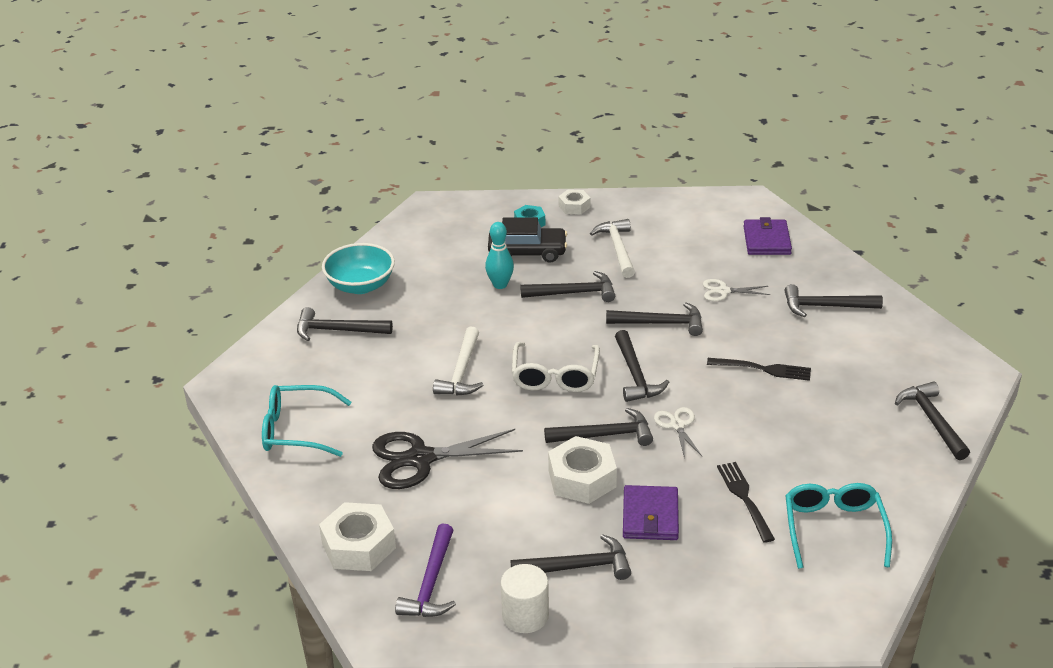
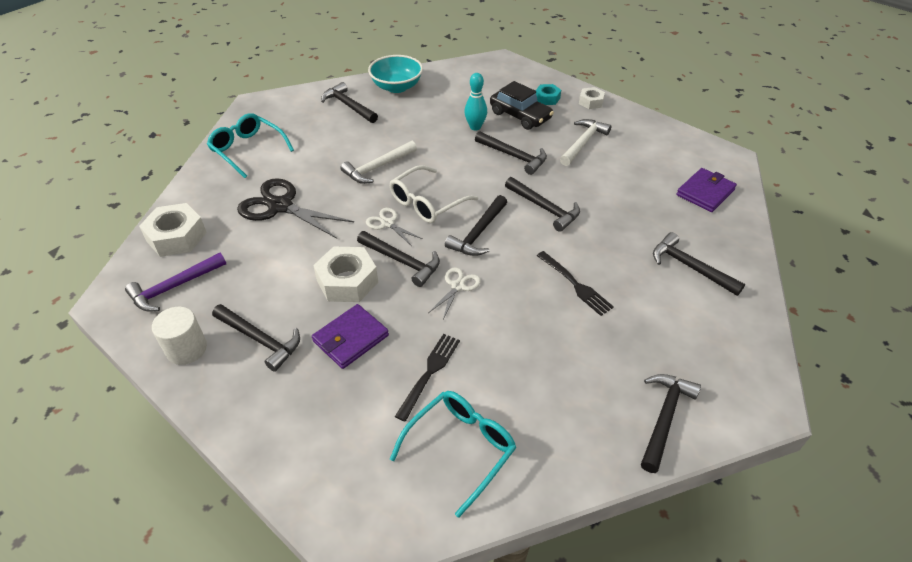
camera: 40 degrees right, 10 degrees up
white scissors [703,279,770,302] -> white scissors moved to [366,208,423,246]

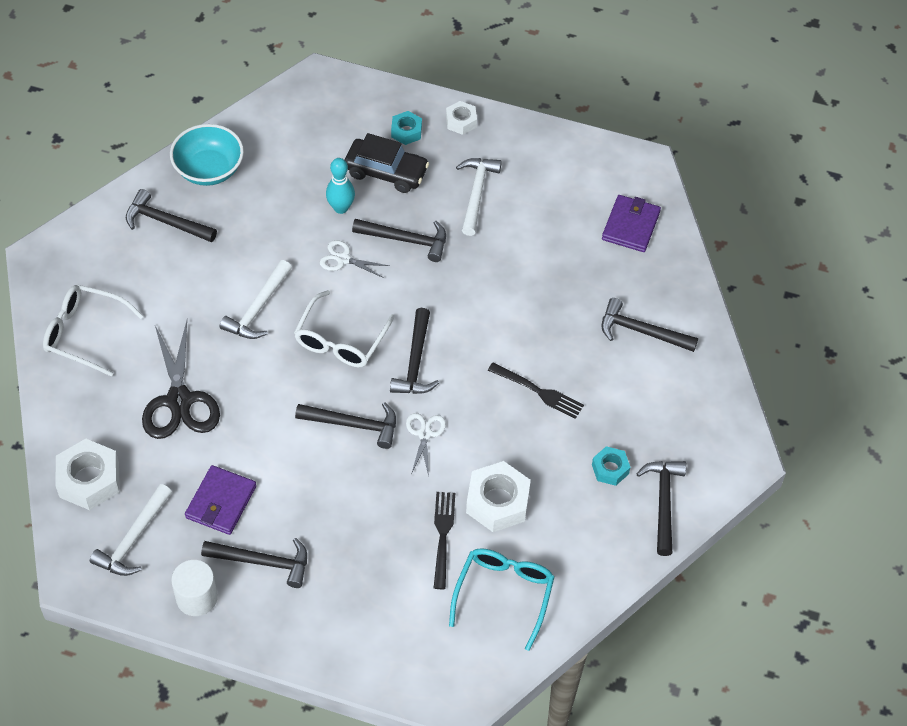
camera: 25 degrees left, 10 degrees up
purple hammer [125,252,226,312] -> white hammer [90,484,172,576]
turquoise glasses [207,113,294,178] -> white glasses [43,285,144,377]
black scissors [237,178,354,239] -> black scissors turned 105 degrees counterclockwise [142,321,220,439]
purple wallet [312,304,389,369] -> purple wallet moved to [185,465,256,535]
white nut [313,246,378,302] -> white nut moved to [466,461,531,532]
white scissors [366,208,423,246] -> white scissors moved to [320,240,390,278]
black hammer [505,177,580,232] -> none
none -> turquoise nut [592,446,630,486]

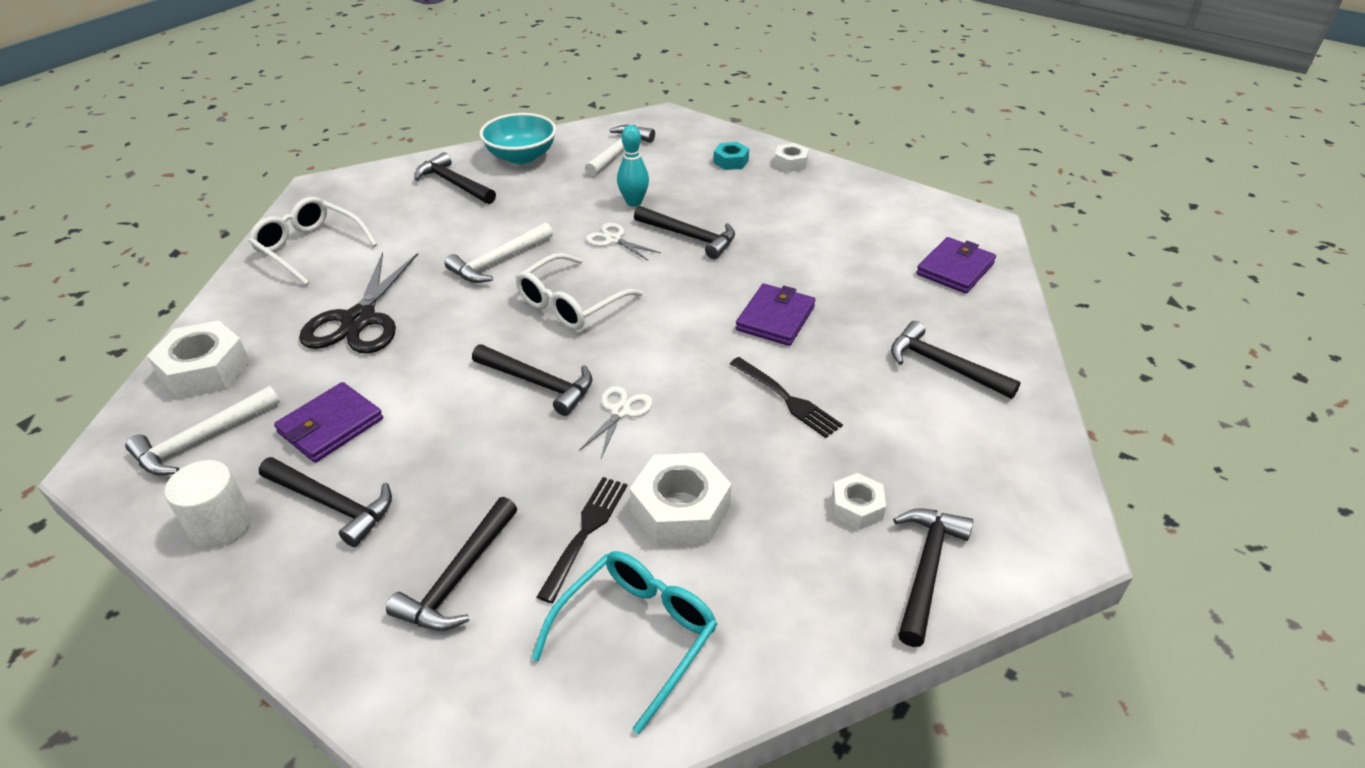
camera: 20 degrees right, 15 degrees down
black car [344,133,429,193] -> none
black hammer [390,308,439,394] -> black hammer moved to [386,497,517,631]
white hammer [456,158,502,236] -> white hammer moved to [585,125,655,177]
turquoise nut [592,446,630,486] -> white nut [832,473,886,530]
none -> purple wallet [736,284,816,346]

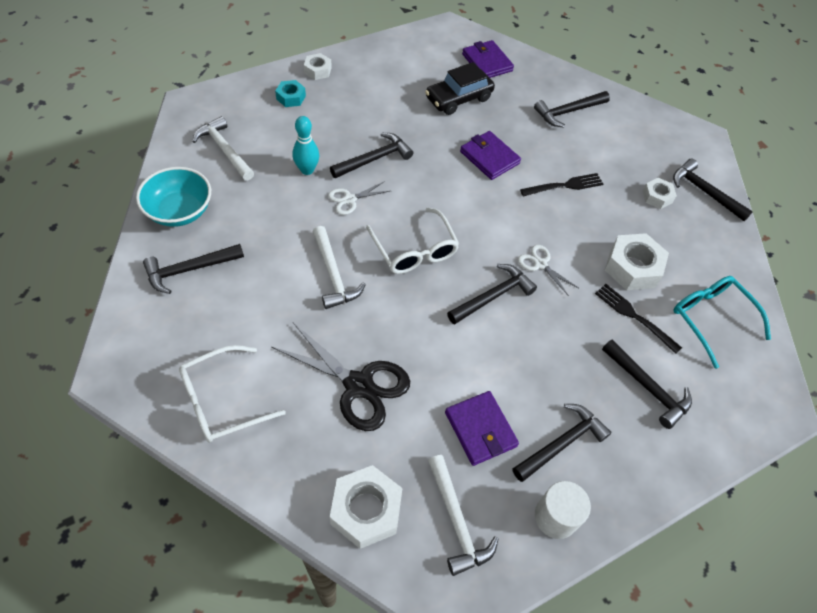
camera: 70 degrees left, 15 degrees up
none -> black car [425,62,495,115]

